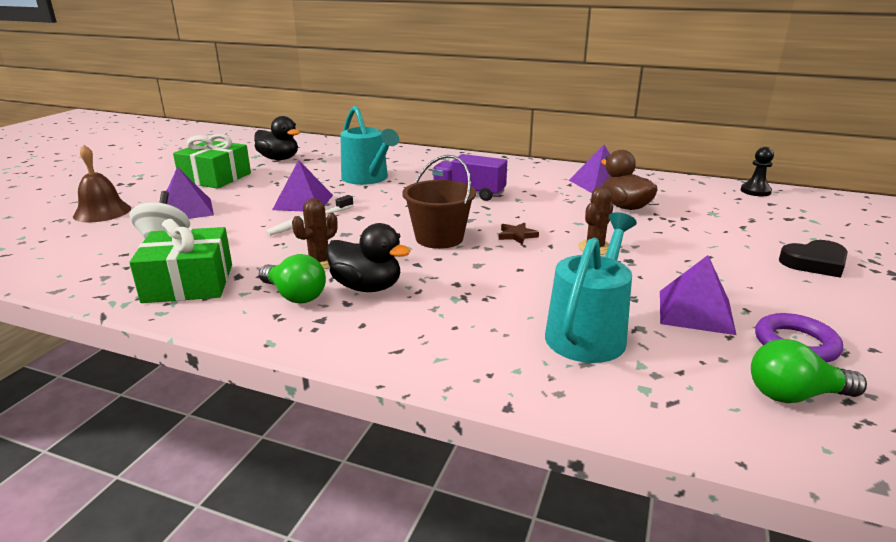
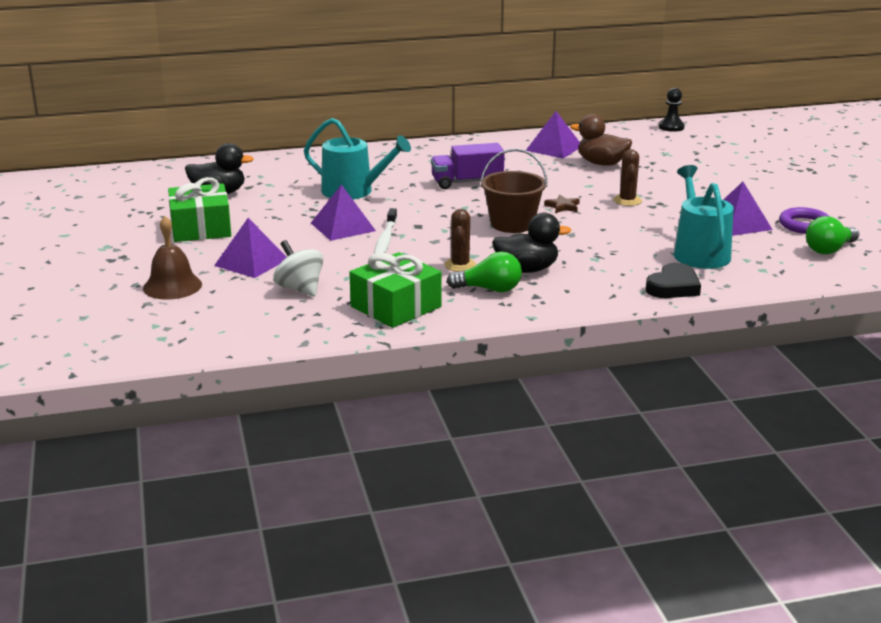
camera: 35 degrees left, 0 degrees up
black heart [779,240,848,278] -> black heart moved to [646,263,701,298]

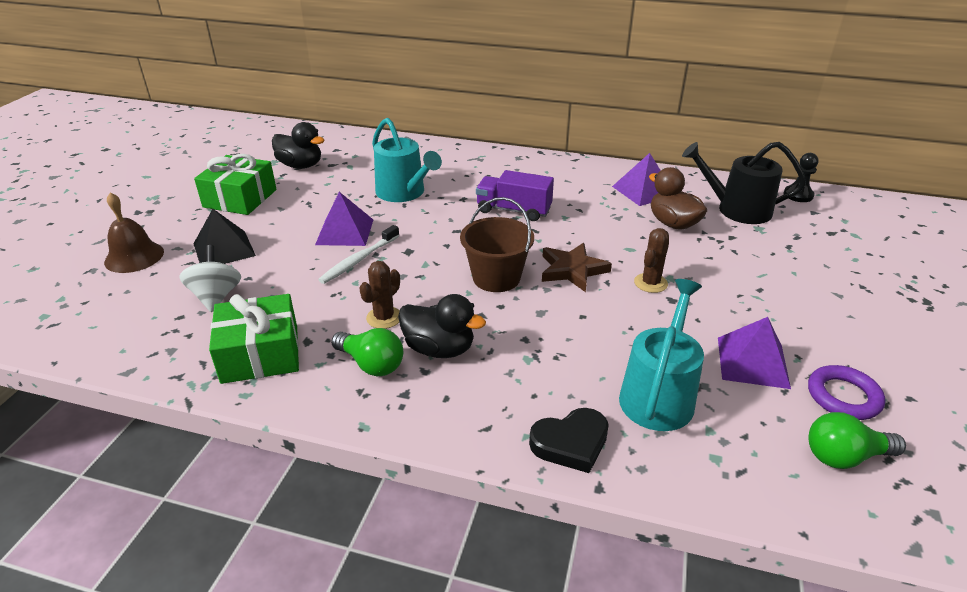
camera: 30 degrees right, 10 degrees up
purple pyramid [214,218,286,278] -> black pyramid [194,209,256,264]
brown star [544,195,580,213] -> brown star [542,243,612,292], size x1.77
none -> black watering can [682,142,806,224]

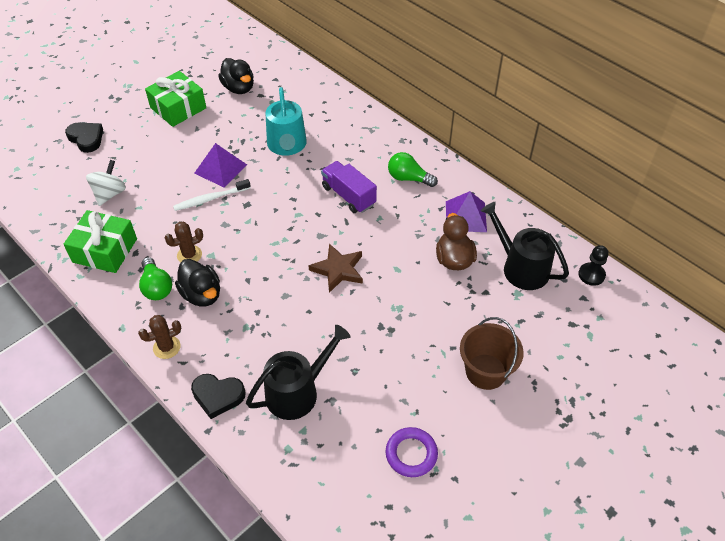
camera: 30 degrees right, 15 degrees up
brown bell [104,192,164,273] -> black heart [65,123,103,153]
black pyramid [194,209,256,264] -> none
brown bucket [460,197,534,292] -> brown bucket moved to [460,317,524,390]
turquoise watering can [619,279,704,431] -> black watering can [246,325,351,420]
brown cactus [634,228,669,293] -> brown cactus moved to [138,315,181,359]
purple pyramid [718,317,791,389] -> none
green light bulb [809,412,906,469] -> green light bulb moved to [388,152,438,187]

